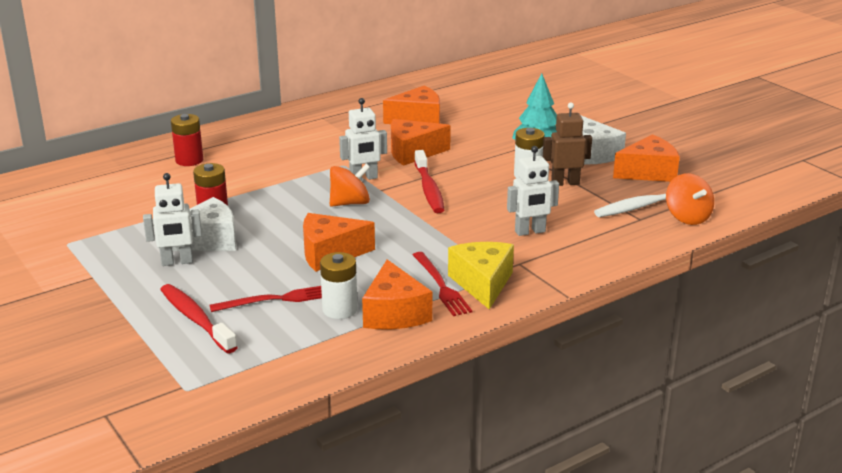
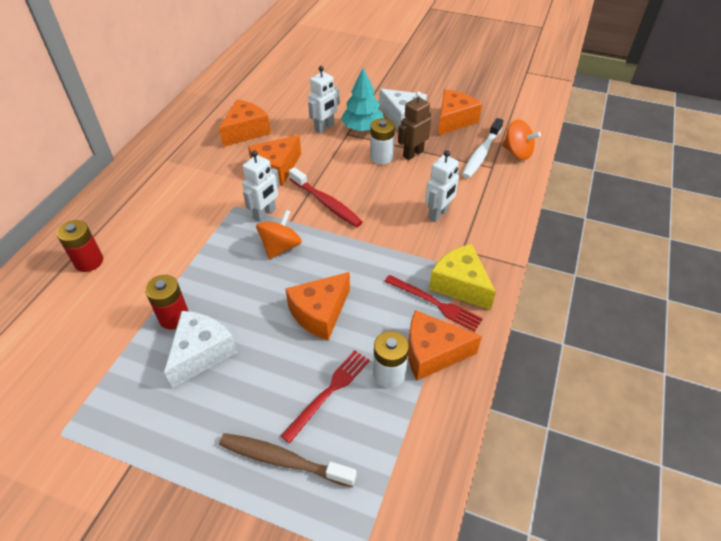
camera: 35 degrees left, 20 degrees up
white robot [143,173,202,266] -> white robot moved to [308,66,340,133]
red toothbrush [160,284,238,353] -> brown toothbrush [219,433,357,487]
orange cheese [362,259,432,329] -> orange cheese turned 135 degrees clockwise [408,310,482,381]

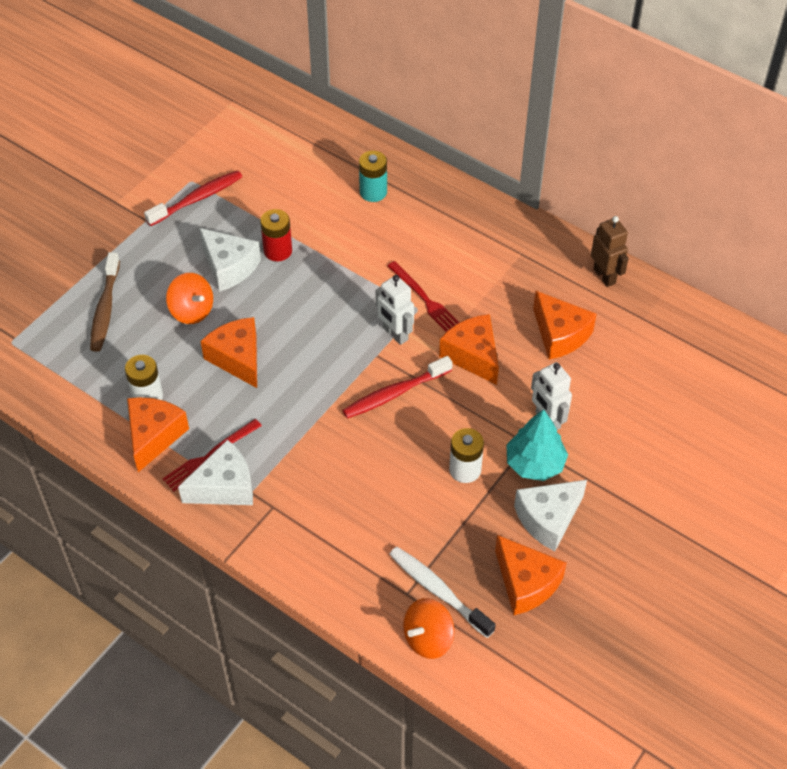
camera: 105 degrees right, 5 degrees up
red battery [57,220,103,272] -> turquoise battery [359,151,387,202]
brown toothbrush [219,433,357,487] -> brown toothbrush turned 150 degrees clockwise [90,252,120,352]
orange spinning top [256,210,302,259] -> orange spinning top moved to [166,273,213,324]
red fork [281,351,370,443] -> red fork moved to [387,261,460,332]
brown robot [398,91,431,160] -> brown robot moved to [591,216,629,287]
white robot [425,150,459,222] -> none
yellow cheese [429,244,496,310] -> white cheese [178,440,253,505]
none -> red toothbrush [144,170,242,226]

